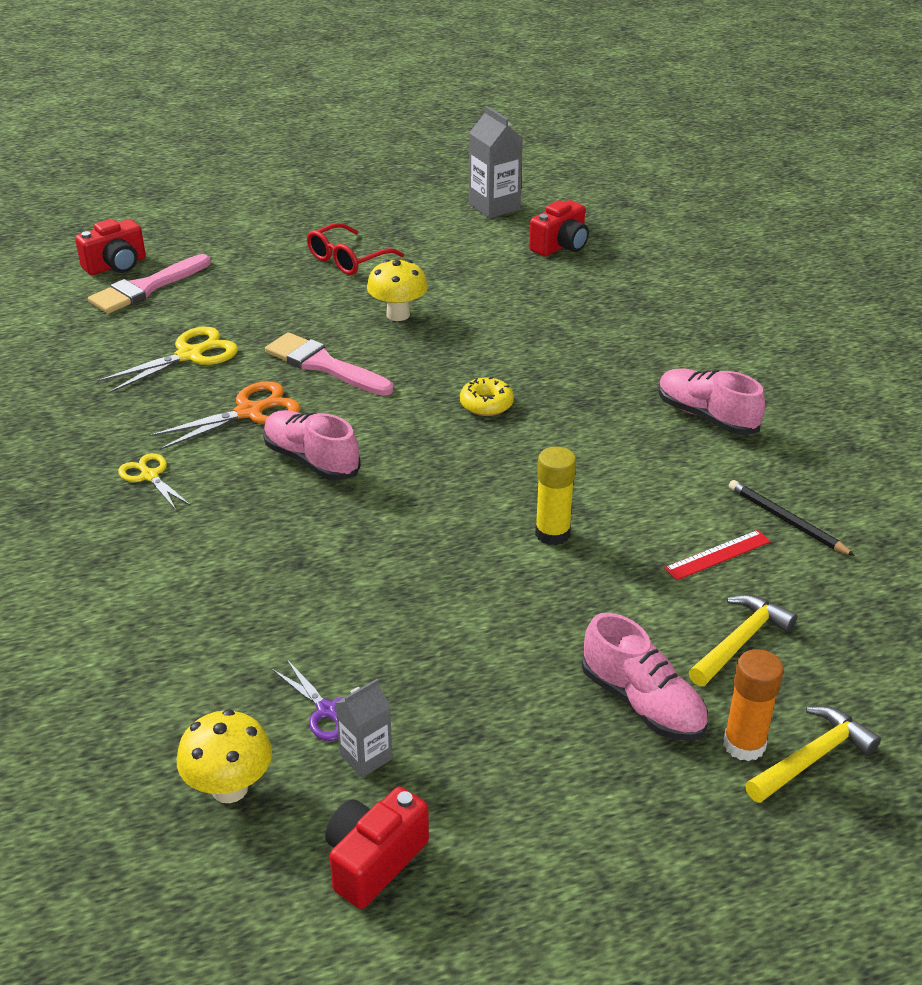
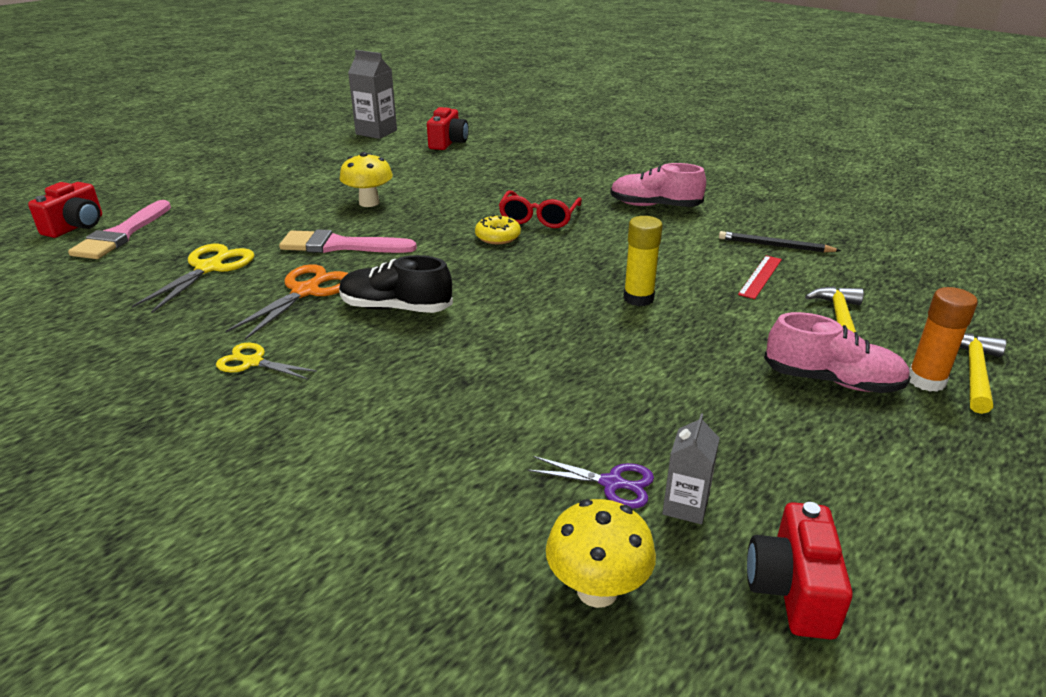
camera: 30 degrees left, 5 degrees down
pink shoe [263,410,361,481] -> black shoe [339,255,453,313]
red glasses [307,223,404,275] -> red glasses moved to [499,190,582,228]

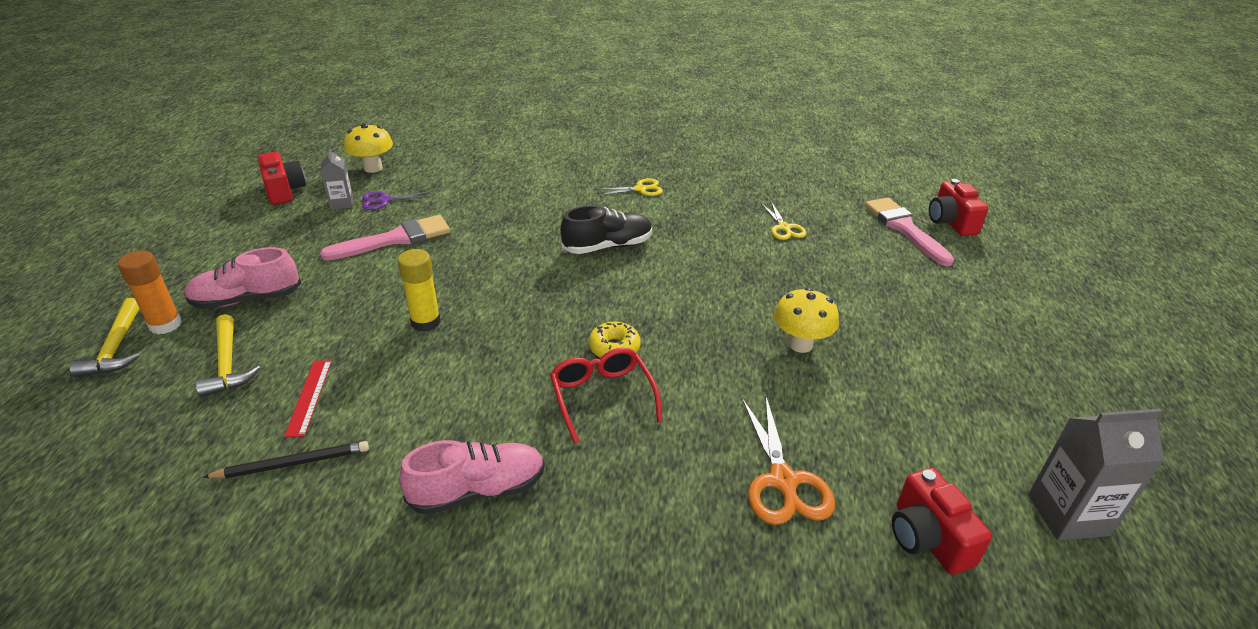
camera: 145 degrees right, 5 degrees up
yellow scissors [132,243,254,313] -> yellow scissors [761,201,807,240], size x0.62
orange scissors [226,264,348,340] -> orange scissors moved to [742,397,835,525]
pink brush [279,229,417,253] -> pink brush moved to [320,215,450,261]

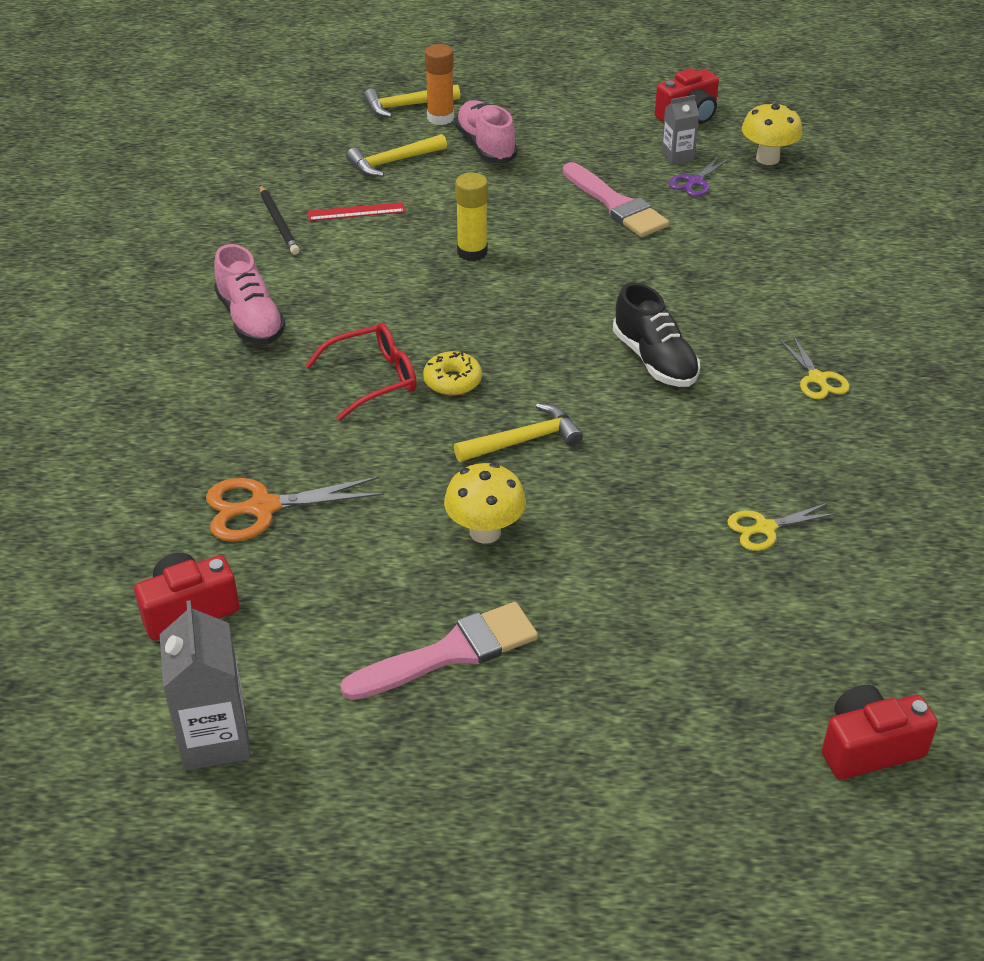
camera: 85 degrees right, 5 degrees up
purple scissors [362,191,432,210] -> purple scissors turned 120 degrees counterclockwise [668,155,731,197]
pink brush [865,197,954,266] -> pink brush moved to [340,602,538,700]
none -> yellow hammer [454,403,583,462]

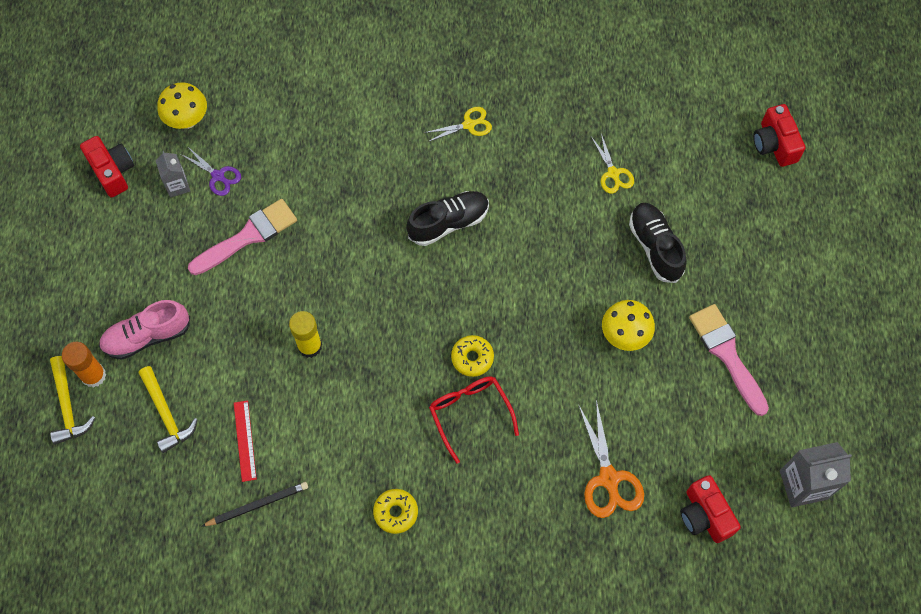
camera: 90 degrees left, 25 degrees up
pink shoe [214,244,286,344] -> yellow donut [373,489,418,534]
yellow hammer [454,403,583,462] -> none
none -> black shoe [629,203,687,283]

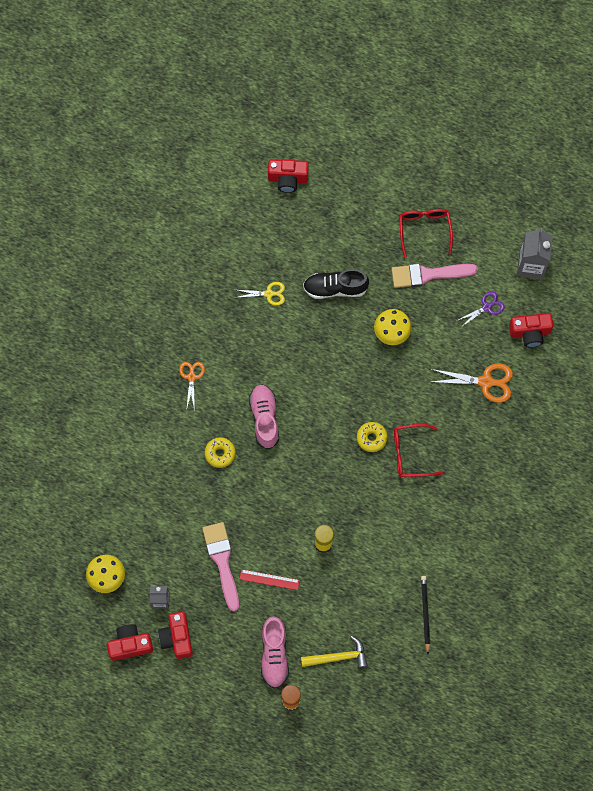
camera: 70 degrees left, 5 degrees up
yellow hammer [50,356,95,445] -> none
purple scissors [180,146,241,196] -> purple scissors moved to [457,291,505,328]
red ruler [234,400,257,482] -> red ruler moved to [239,569,300,590]
yellow donut [373,489,418,534] -> yellow donut moved to [205,437,236,468]
black shoe [406,191,489,246] -> pink shoe [249,384,279,450]
yellow scissors [424,107,492,142] -> orange scissors [179,362,205,411]
none -> red camera [158,612,193,659]
none -> red glasses [399,209,453,258]

